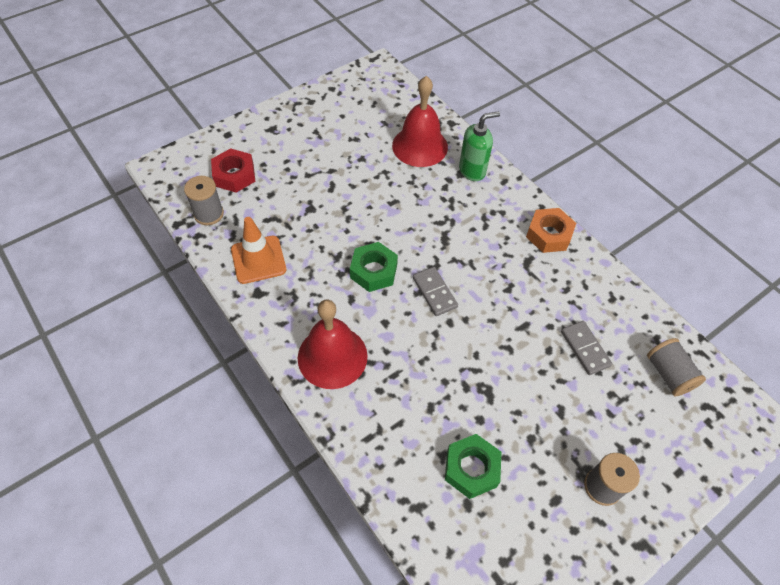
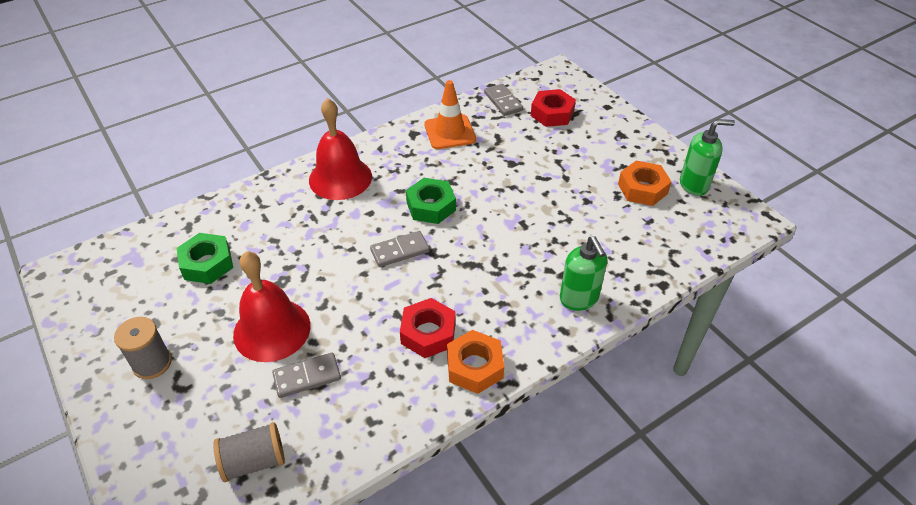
camera: 95 degrees right, 10 degrees down
grey spool [184,176,224,225] -> grey domino [484,84,523,116]
red bell [392,76,448,167] -> red bell moved to [233,251,310,362]
none -> red nut [400,298,456,358]
none -> orange nut [618,161,672,206]
none -> green soap dispenser [680,119,735,196]

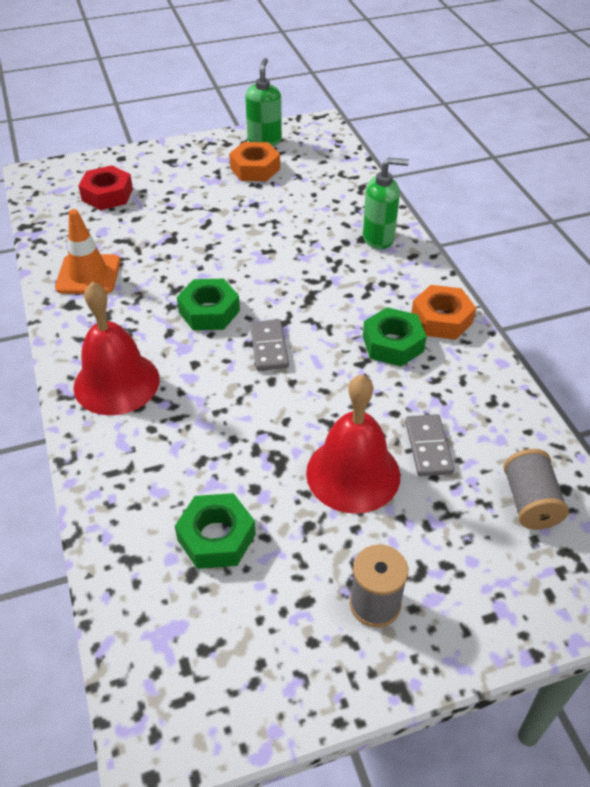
camera: 75 degrees left, 0 degrees up
red nut [400,298,456,358] -> green nut [363,307,427,366]
grey domino [484,84,523,116] -> none

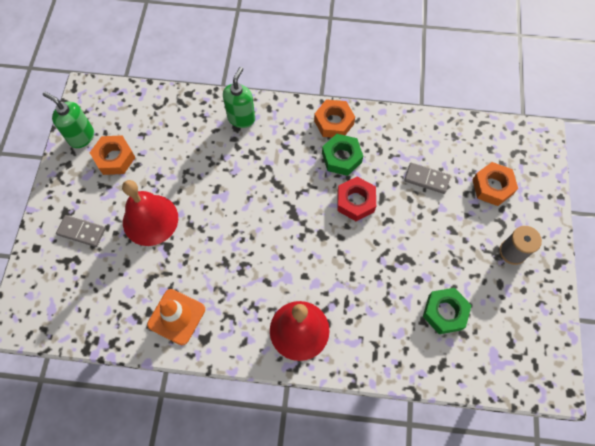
camera: 65 degrees left, 20 degrees up
red nut [79,165,133,210] -> red nut moved to [337,177,376,221]
green nut [177,279,240,330] -> none
grey domino [250,319,289,371] -> grey domino moved to [56,215,105,247]
red bell [306,374,400,514] -> red bell moved to [122,180,178,246]
grey spool [504,449,568,530] -> none
none -> orange nut [472,162,518,206]

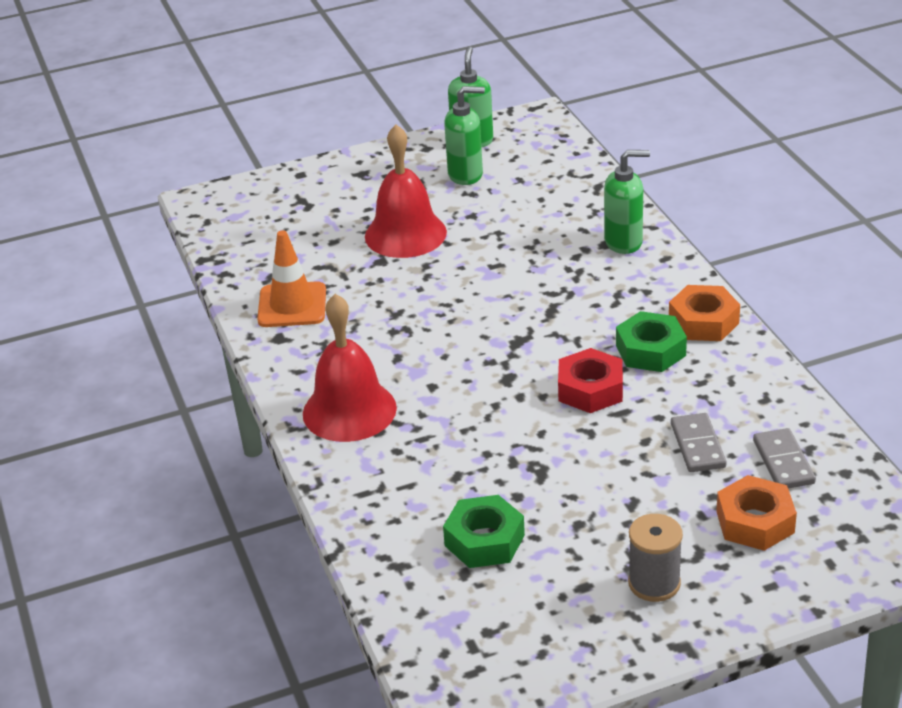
camera: 65 degrees right, 30 degrees down
grey domino [56,215,105,247] -> grey domino moved to [753,428,816,488]
orange nut [90,135,136,175] -> green soap dispenser [444,86,485,185]

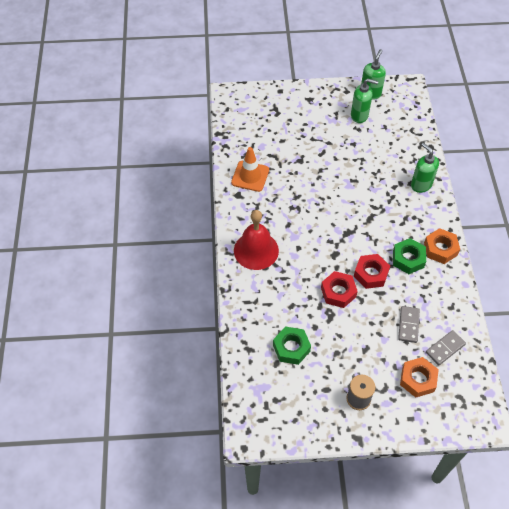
camera: 15 degrees right, 20 degrees up
red bell [365,125,447,258] -> none
green soap dispenser [604,150,650,254] -> green soap dispenser turned 135 degrees counterclockwise [411,143,439,193]
grey domino [753,428,816,488] -> grey domino turned 45 degrees clockwise [426,330,466,366]
none -> red nut [321,271,358,308]

